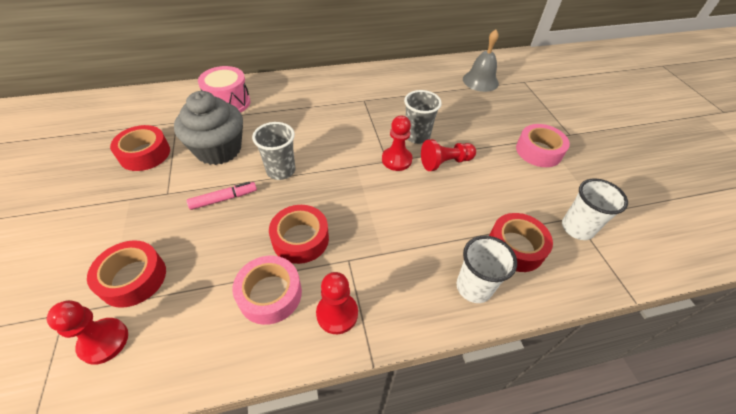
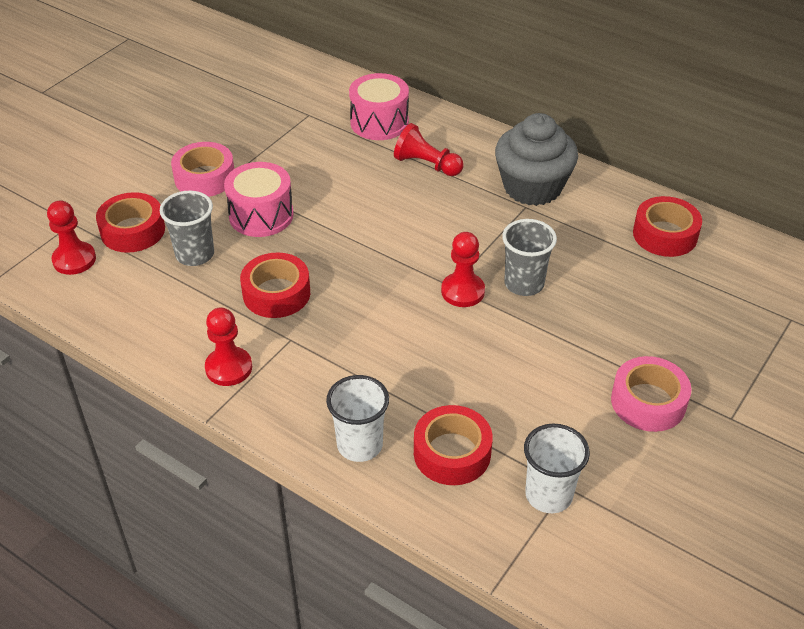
camera: 50 degrees right, 5 degrees down
red tape [110,125,170,171] -> red tape moved to [633,196,702,257]
grey cupcake [174,91,243,165] -> grey cupcake moved to [495,113,578,206]
pink marker [187,182,257,210] -> pink drum [224,162,294,237]
pink tape [233,256,302,325] -> pink tape moved to [171,142,234,197]
grey cup [252,122,296,180] -> grey cup moved to [160,191,214,266]
red pawn [421,139,476,171] -> red pawn moved to [394,123,463,176]
grey bell [463,29,499,92] -> none

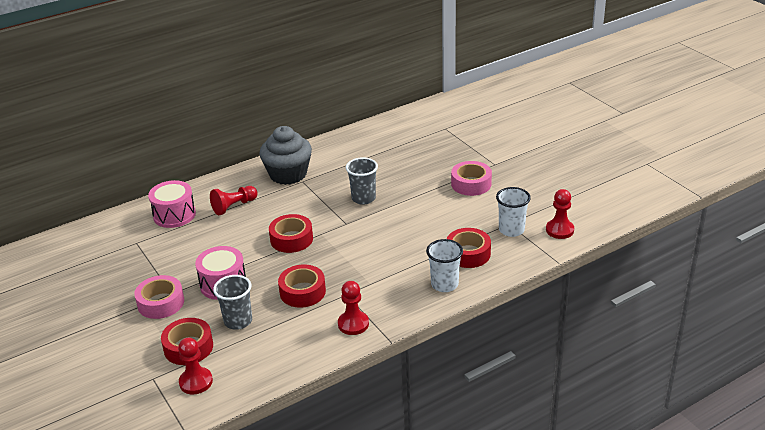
camera: 65 degrees left, 10 degrees down
red pawn [441,232,485,307] -> red pawn moved to [546,189,574,239]
red tape [633,196,702,257] -> red tape moved to [269,214,313,253]

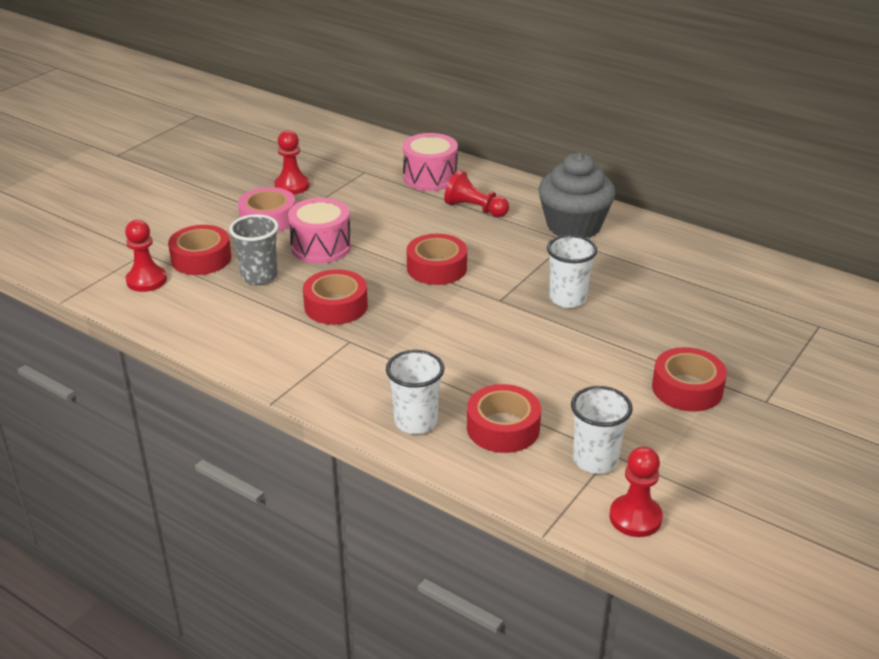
camera: 65 degrees right, 0 degrees up
red pawn [338,281,369,335] -> red pawn moved to [274,130,310,195]
grey cup [346,157,378,205] -> white cup [547,235,597,308]
pink tape [451,161,492,196] -> red tape [652,347,727,412]

